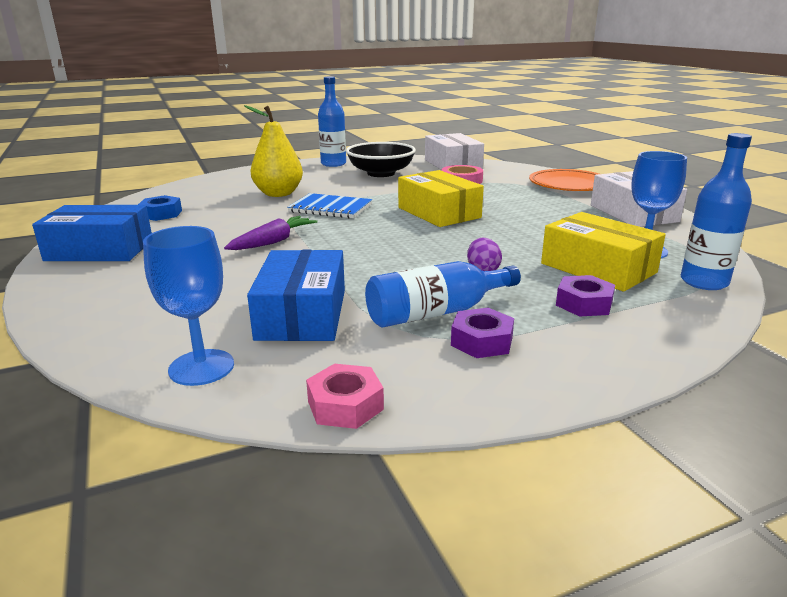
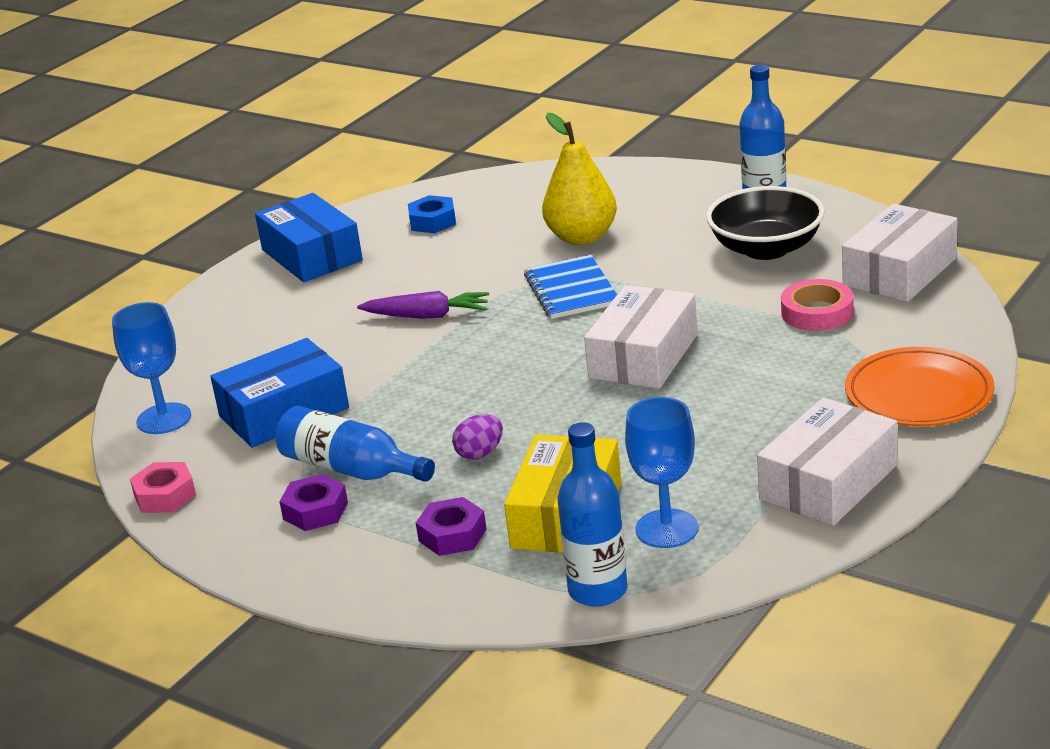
camera: 60 degrees right, 5 degrees up
yellow box [398,170,484,227] -> white box [584,285,698,389]

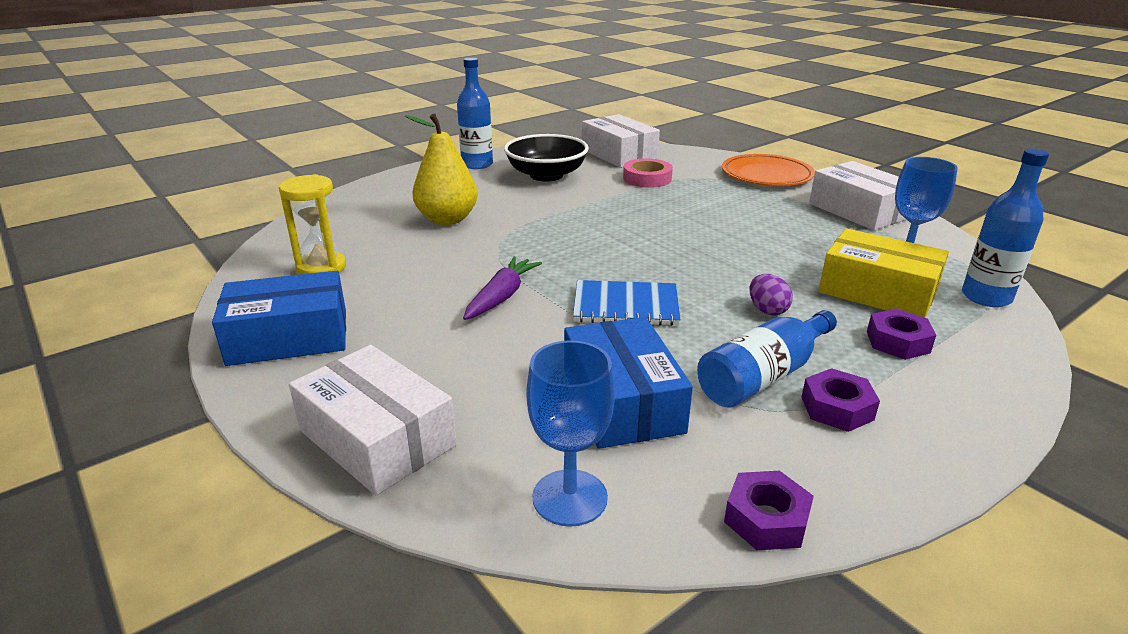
camera: 75 degrees left, 0 degrees up
pink nut [130,462,196,513] -> purple nut [724,471,814,550]
blue nut [408,195,456,233] -> yellow hourglass [279,174,346,275]
blue notebook [524,255,617,319] -> blue notebook moved to [573,280,681,326]
white box [584,285,698,389] -> white box moved to [289,345,457,495]

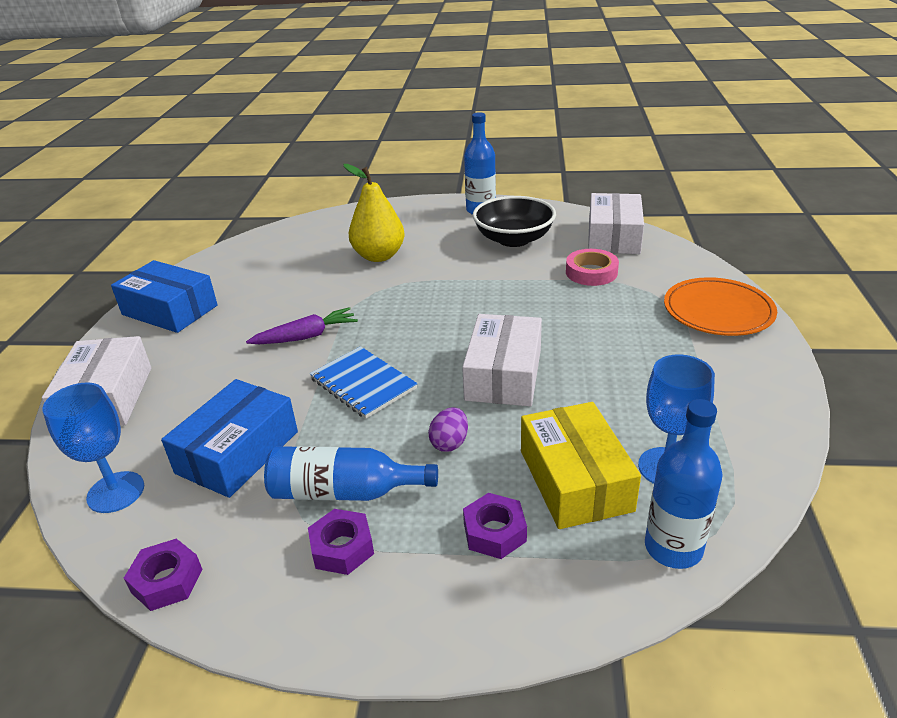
camera: 45 degrees right, 5 degrees up
yellow hourglass [279,174,346,275] -> none
white box [809,161,906,230] -> white box moved to [462,314,542,406]

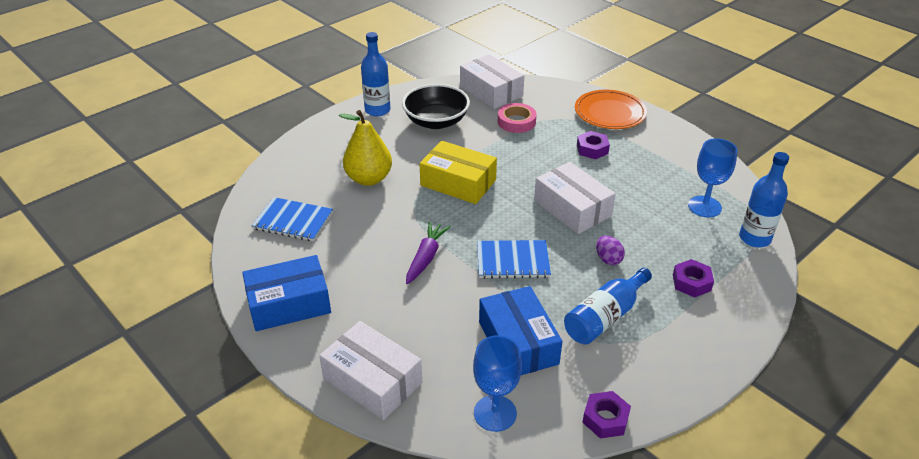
camera: 50 degrees left, 5 degrees up
purple nut [308,509,374,575] -> purple nut moved to [577,131,610,159]
yellow box [521,402,641,529] -> yellow box moved to [420,141,497,204]
none -> blue notebook [252,197,333,241]

